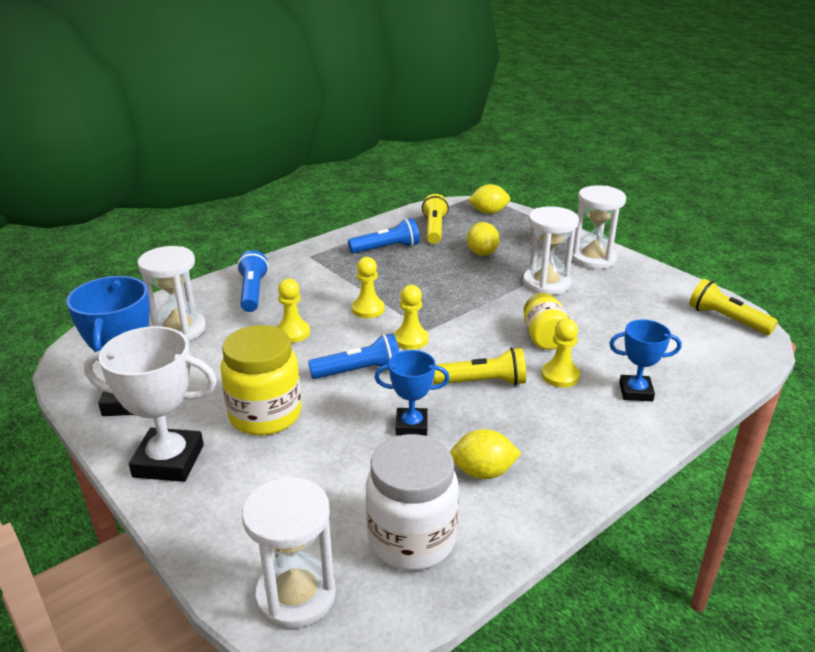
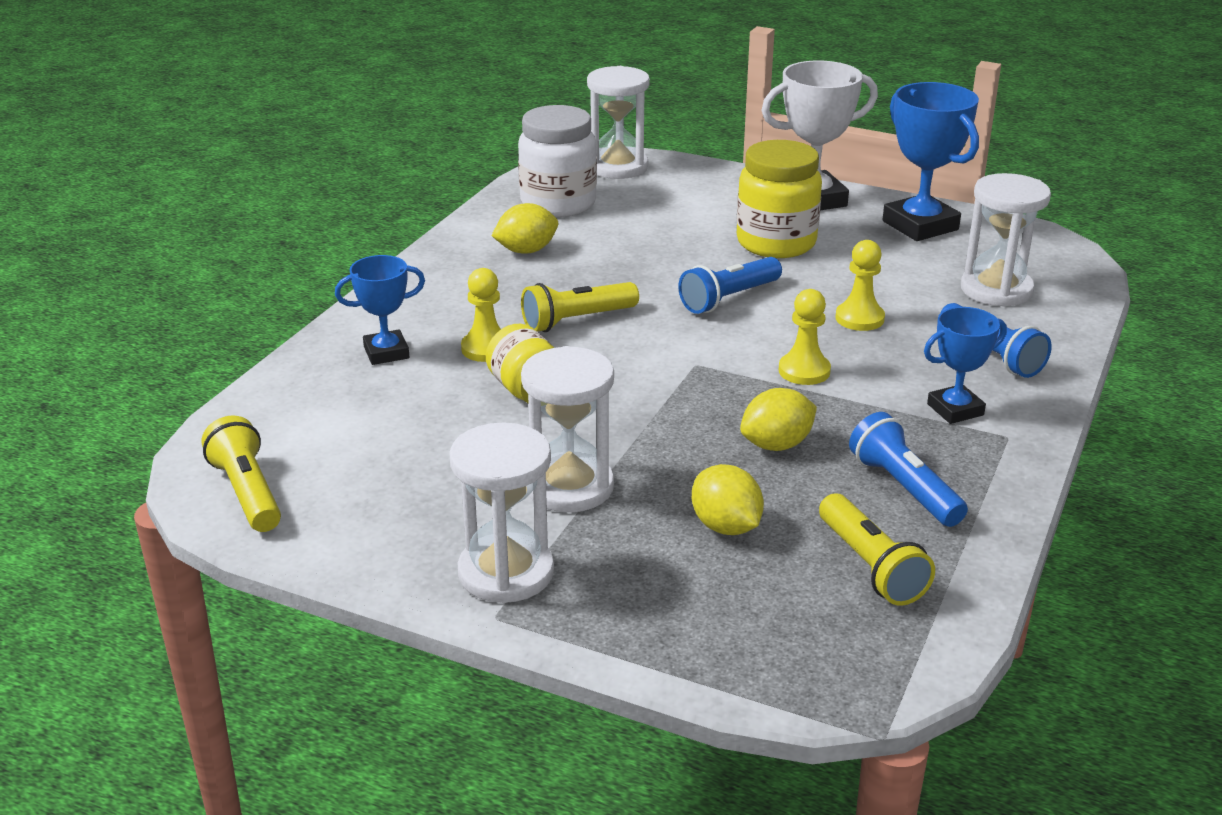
camera: 155 degrees right, 0 degrees up
blue flashlight [348,218,420,254] -> blue flashlight turned 105 degrees clockwise [849,412,968,527]
blue trophy [375,350,450,436] -> blue trophy moved to [924,307,1007,424]
yellow pawn [394,285,429,350] -> none
yellow lemon [468,184,510,214] -> yellow lemon moved to [740,388,817,451]
yellow flashlight [689,279,778,335] -> yellow flashlight turned 135 degrees counterclockwise [202,416,281,532]

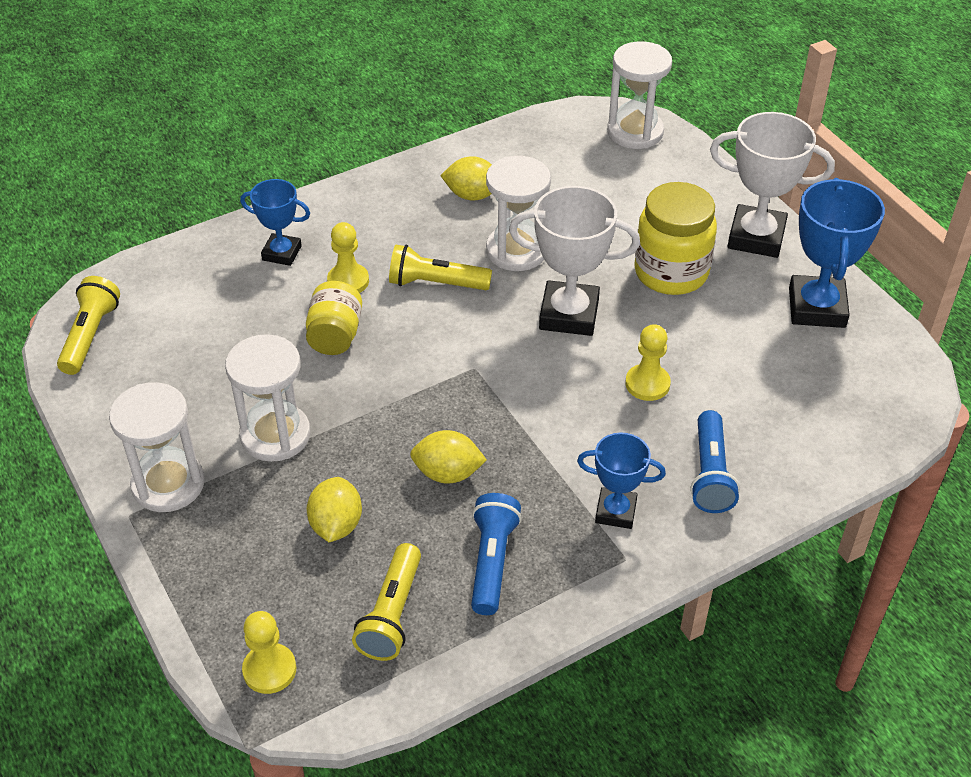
camera: 35 degrees right, 15 degrees up
white jar [518,105,597,217] -> none
blue flashlight [678,257,782,314] -> white trophy [509,186,640,336]
yellow pawn [779,289,831,385] -> yellow pawn moved to [242,611,296,694]
white hourglass [961,173,1051,307] -> white hourglass moved to [486,156,551,271]

